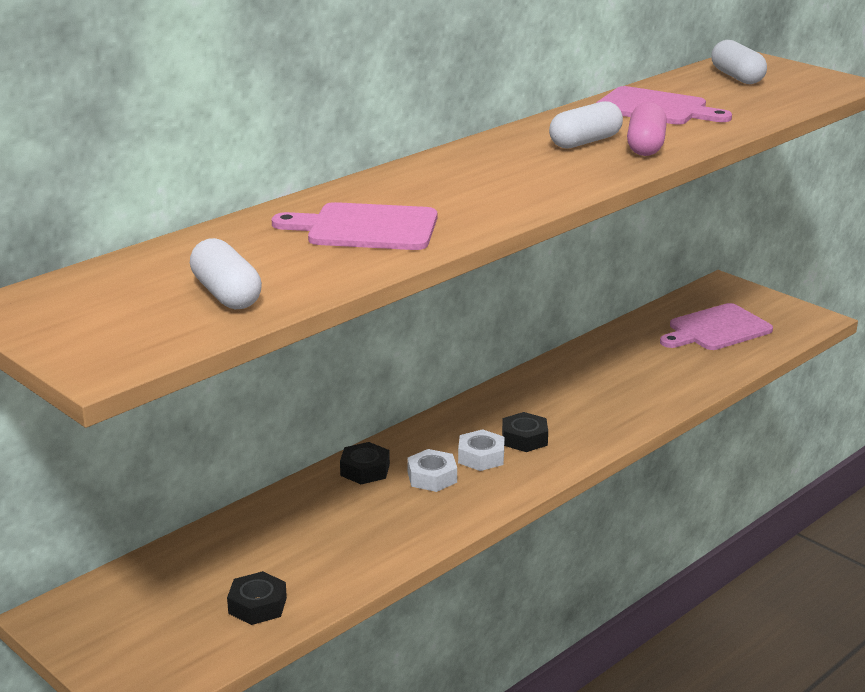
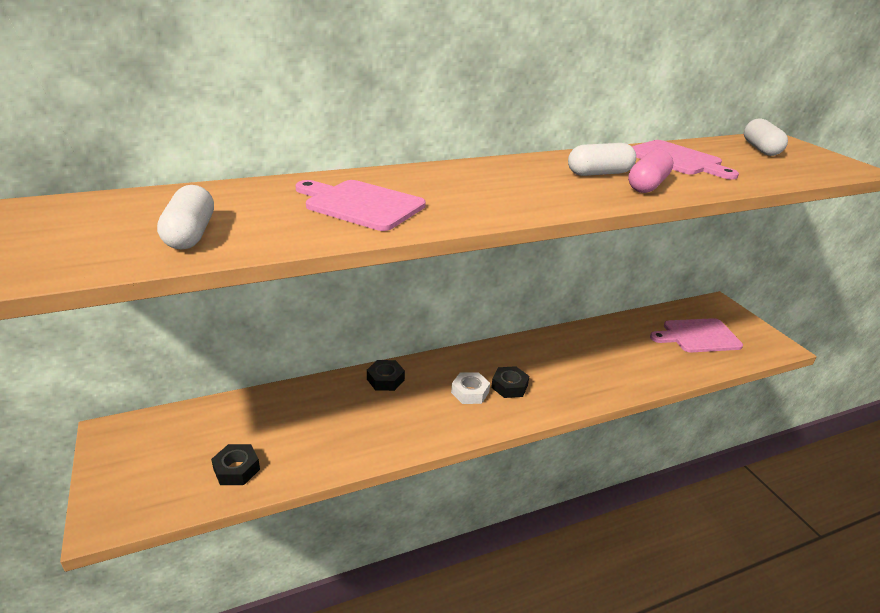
camera: 20 degrees right, 5 degrees up
white nut [407,449,457,492] -> none

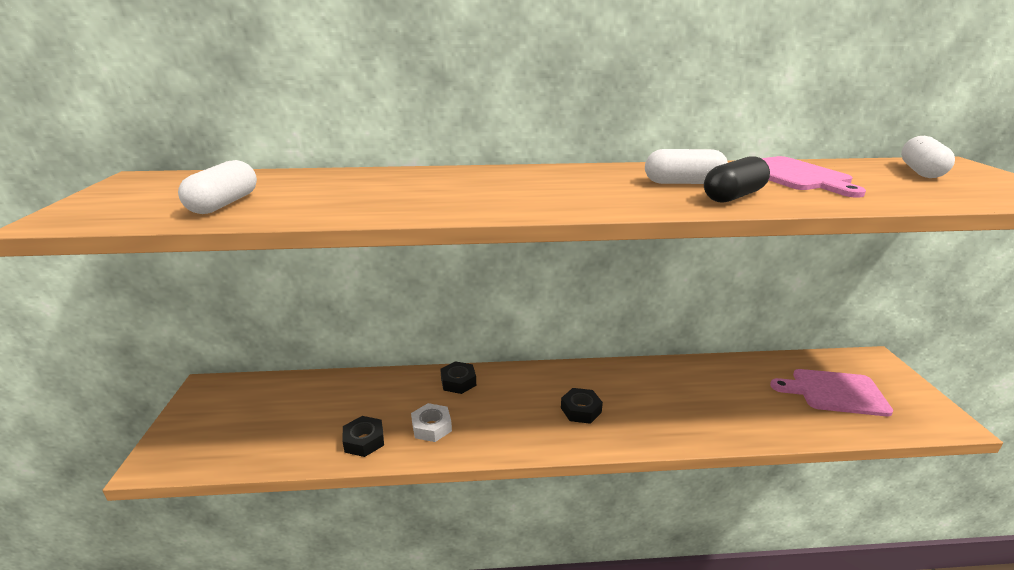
camera: 20 degrees right, 5 degrees down
black nut [211,444,260,485] -> black nut moved to [342,416,384,457]
pink cutting board [295,180,426,231] -> none
white nut [451,372,490,404] -> white nut moved to [411,403,452,442]
pink capsule [628,149,673,193] -> black capsule [704,156,770,203]

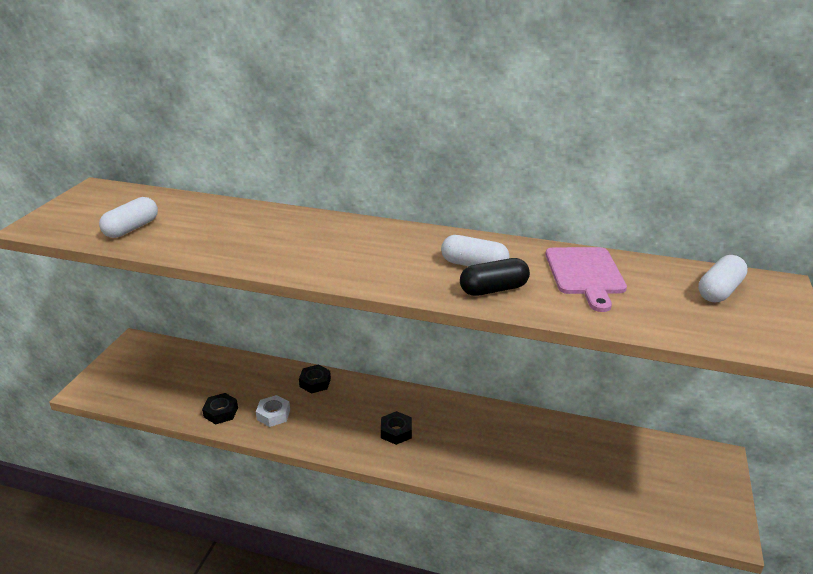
camera: 20 degrees right, 5 degrees up
pink cutting board [770,369,893,416] -> none

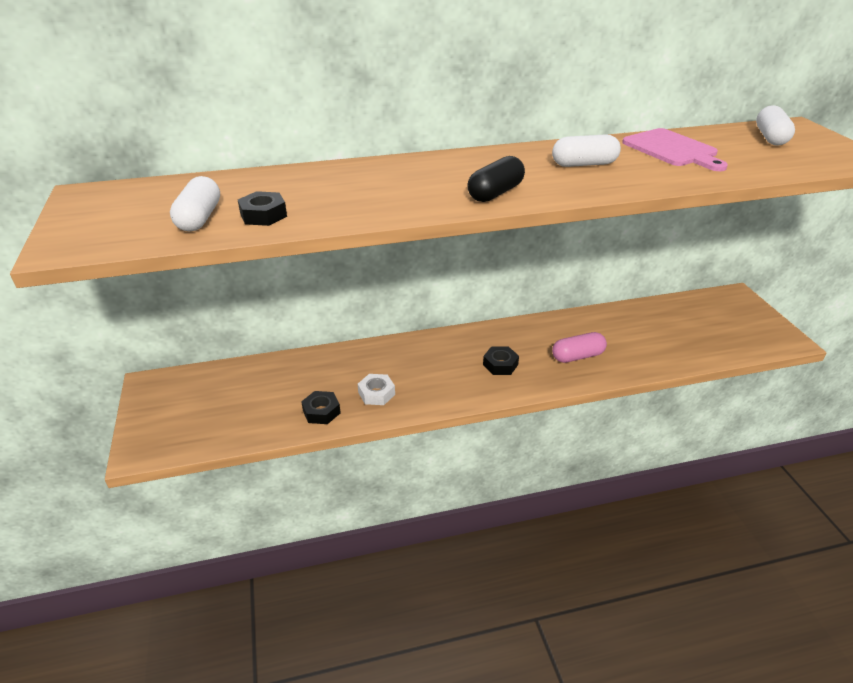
camera: 30 degrees left, 5 degrees up
black nut [299,365,331,394] -> black nut moved to [238,191,287,226]
black capsule [460,258,530,296] -> black capsule moved to [467,156,525,202]
none -> pink capsule [552,332,607,363]

